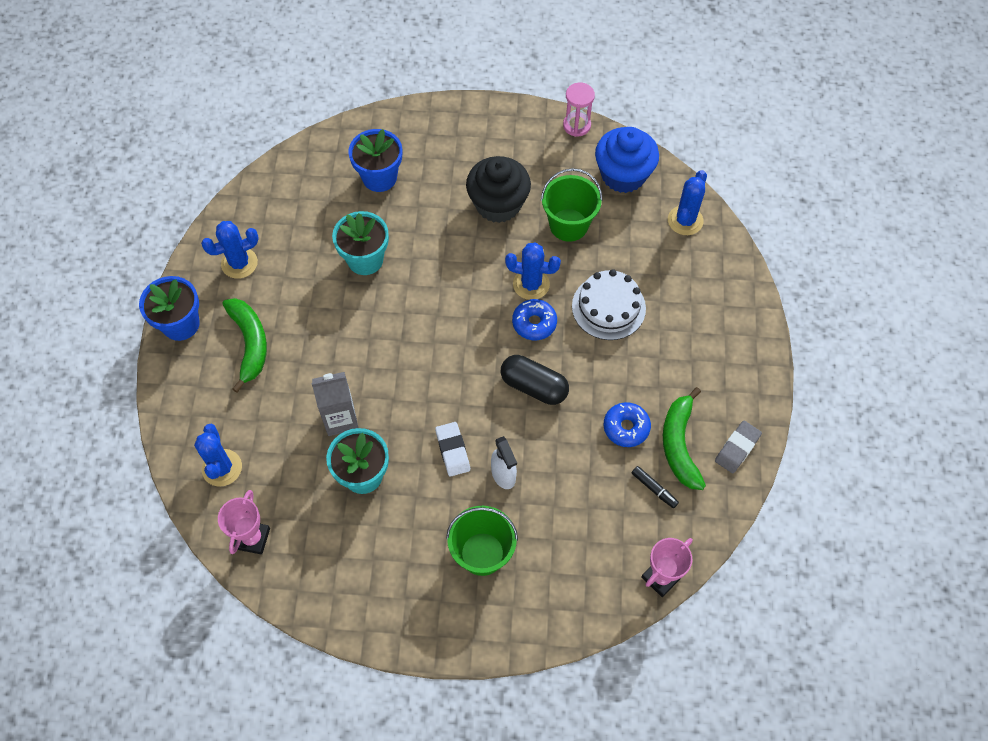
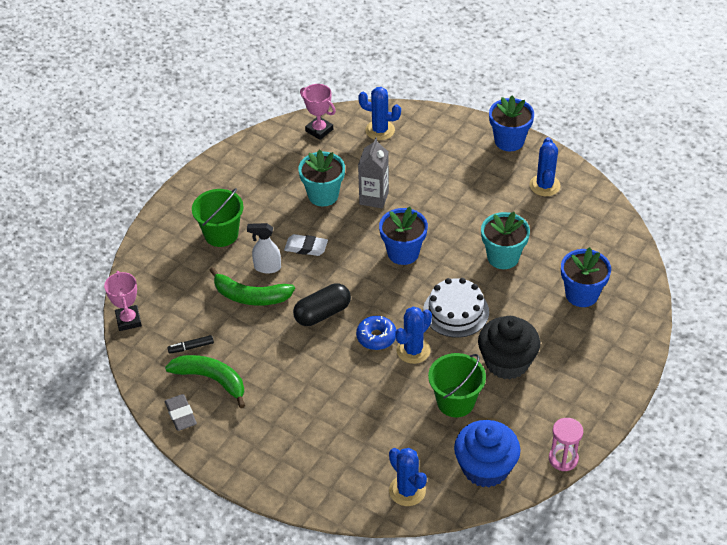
camera: 120 degrees right, 15 degrees down
green banana [222,298,267,393] -> green banana moved to [209,267,295,306]
white cake [572,269,646,340] -> white cake moved to [423,278,489,338]
blue donut [604,402,651,447] -> none
none -> blue flower pot [379,207,428,265]

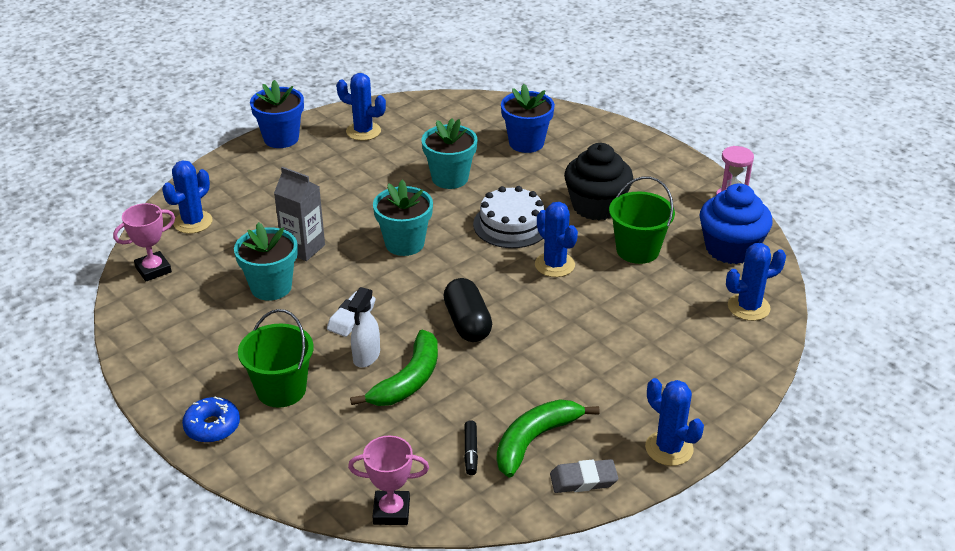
camera: 75 degrees left, 10 degrees down
blue donut [356,316,396,350] -> blue donut moved to [182,397,240,443]
blue flower pot [379,207,428,265] -> turquoise flower pot [373,180,433,256]
none -> blue cactus [645,378,704,466]

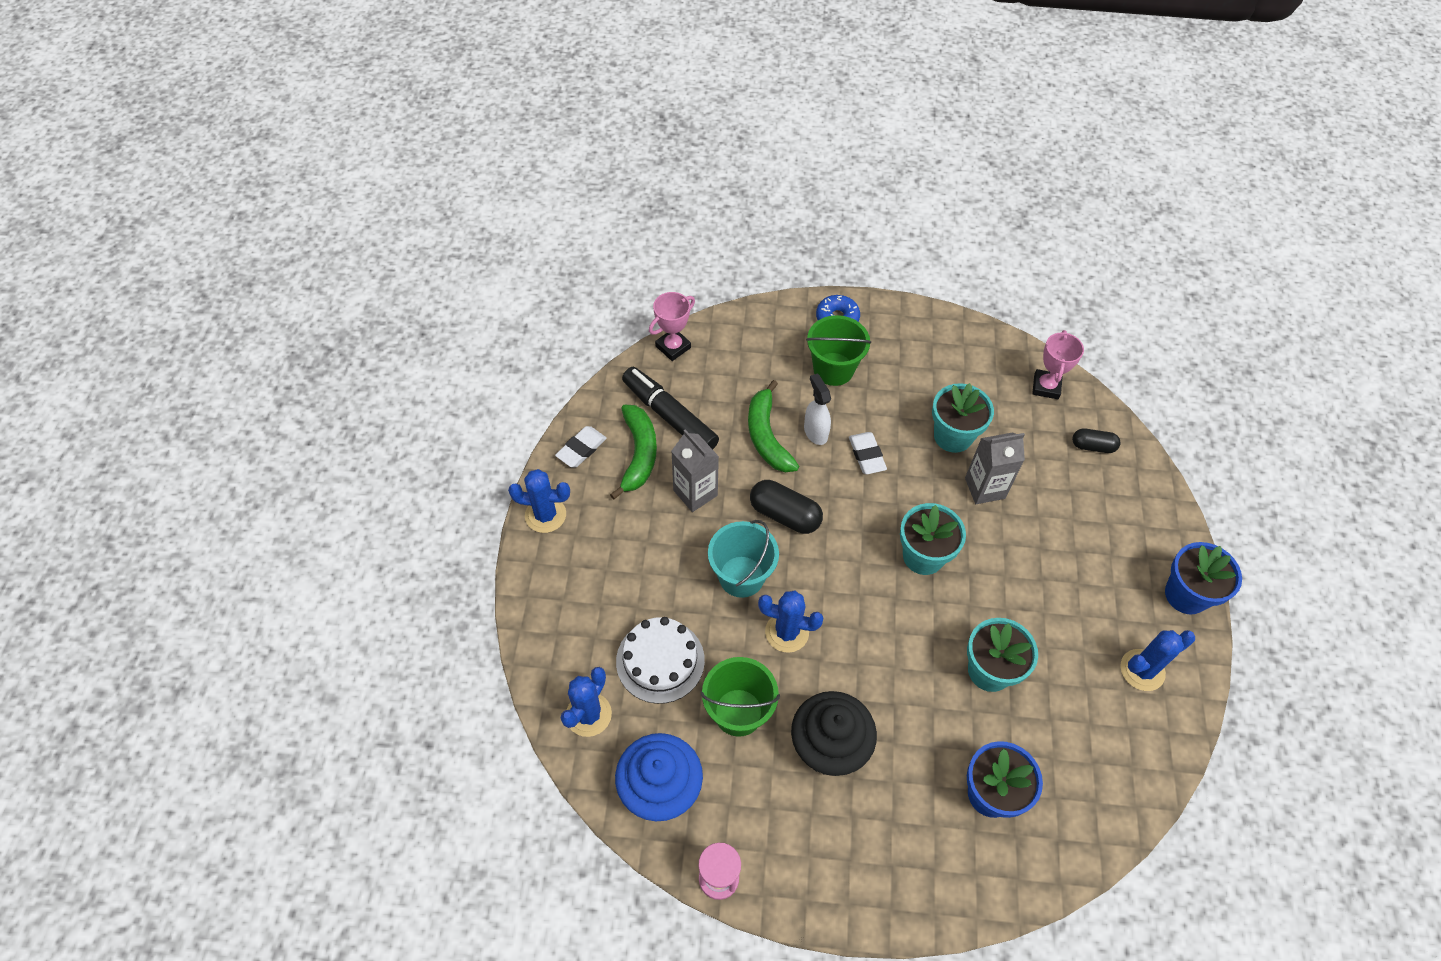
camera: 135 degrees right, 20 degrees up
blue cactus [162,160,213,234] -> black capsule [1072,429,1121,453]
black marker [464,420,478,475] -> black marker [622,367,719,449], size x2.28
white cake [473,186,544,248] -> white cake moved to [616,617,705,704]
grey eraser [550,459,618,493] -> white eraser [555,426,607,467]
none -> grey carton [671,429,719,512]
none -> turquoise bucket [708,520,779,598]

